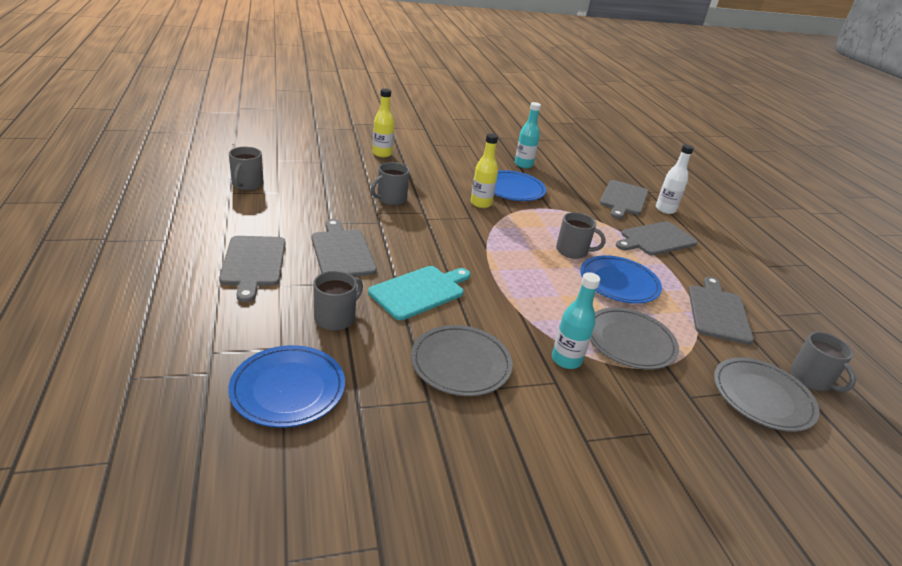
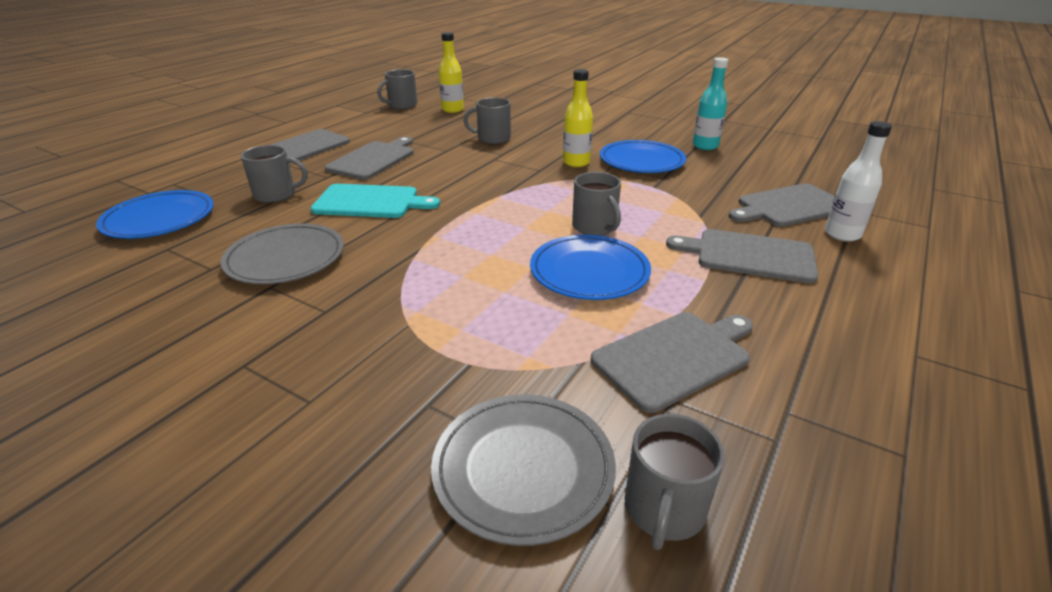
camera: 50 degrees right, 0 degrees up
yellow bottle [373,89,394,157] -> yellow bottle moved to [439,32,464,113]
turquoise bottle [552,272,600,369] -> none
grey plate [590,308,679,369] -> none

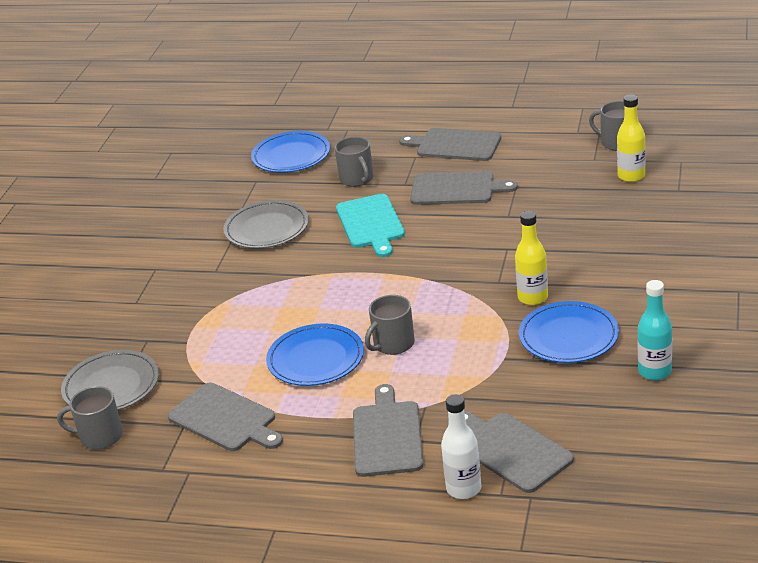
camera: 75 degrees right, 0 degrees up
grey mug [463,97,511,144] -> none

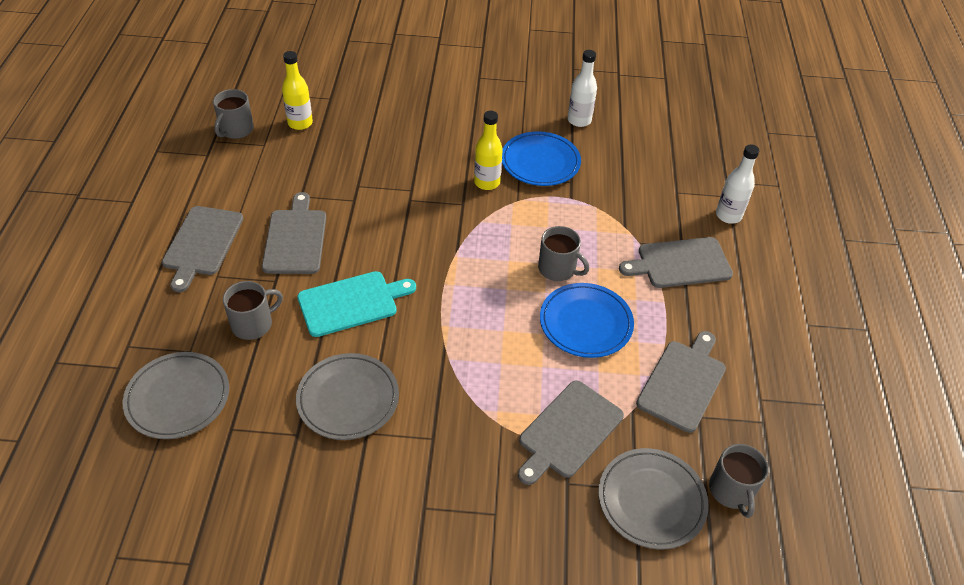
camera: 105 degrees left, 15 degrees up
blue plate [251,131,330,173] -> grey plate [123,352,229,439]
grey cutting board [464,411,574,493] -> grey cutting board moved to [518,380,624,485]
turquoise bottle [638,280,672,380] -> white bottle [568,50,597,127]

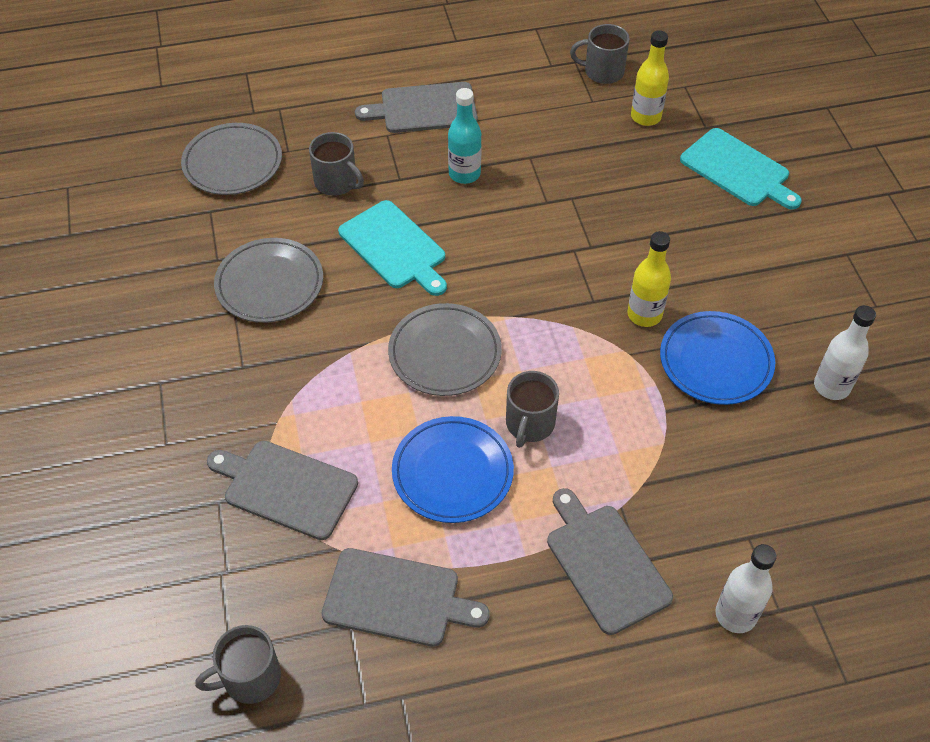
camera: 75 degrees right, 5 degrees up
grey cutting board [262,192,326,274] -> turquoise bottle [448,88,482,184]
grey plate [598,448,709,549] -> grey plate moved to [388,303,502,396]
none -> turquoise cutting board [680,128,802,210]

